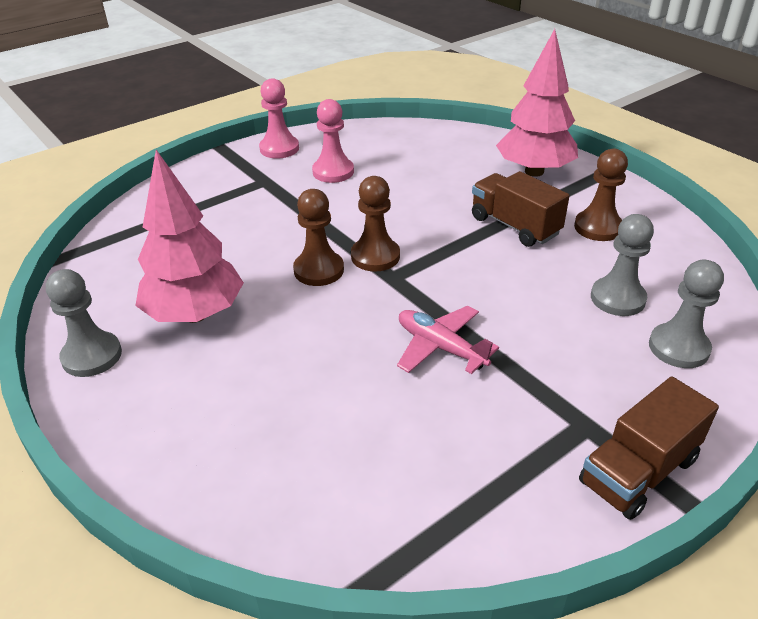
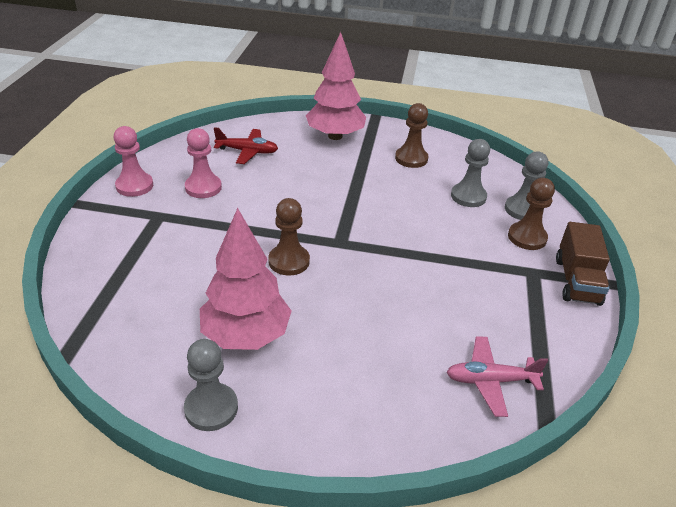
camera: 45 degrees left, 0 degrees up
brown pawn [351,176,400,272] -> brown pawn moved to [508,178,555,250]
pink plane [397,306,499,374] -> pink plane moved to [446,336,548,417]
brown truck [472,171,569,247] -> none
none -> red plane [214,127,278,164]

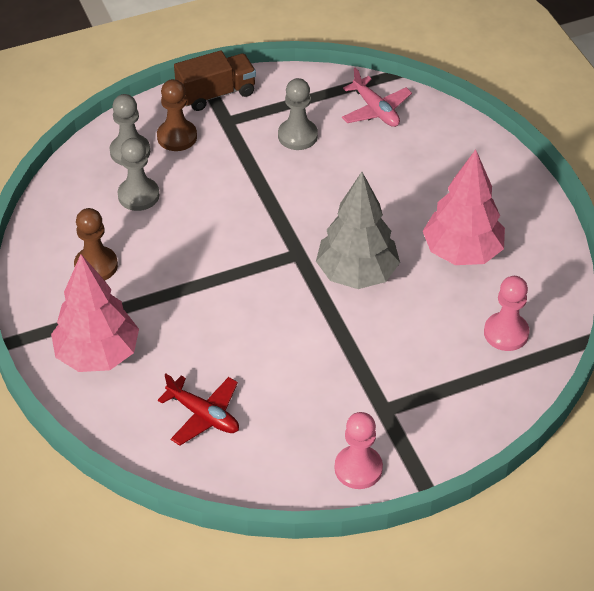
camera: 120 degrees left, 10 degrees up
grey pawn [184,339,238,431] -> grey pawn moved to [278,78,318,150]
pink pawn [185,128,222,198] -> pink pawn moved to [484,276,530,351]
red plane [214,127,278,164] -> red plane turned 150 degrees clockwise [158,374,239,445]
brown pawn [268,198,310,275] -> grey tree [316,172,400,289]

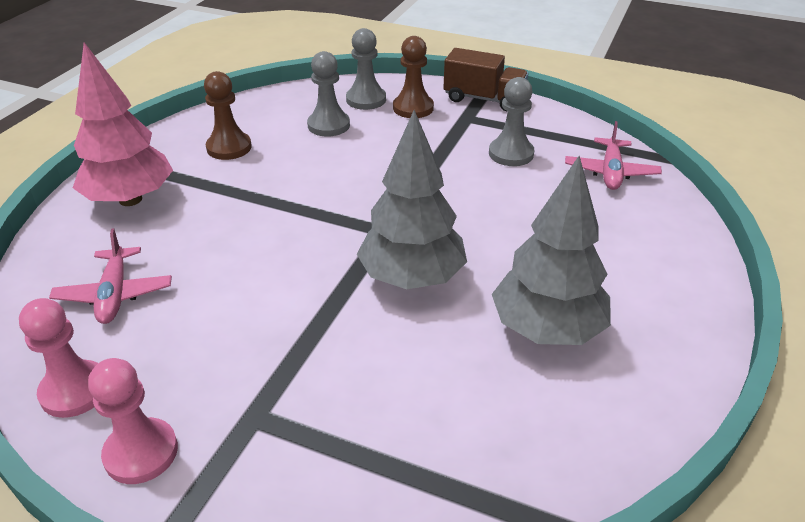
camera: 45 degrees right, 10 degrees down
red plane [158,374,239,445] -> pink plane [49,228,172,324]
pink tree [423,149,505,265] -> grey tree [492,156,611,345]
pink pawn [484,276,530,351] -> pink pawn moved to [19,298,98,418]

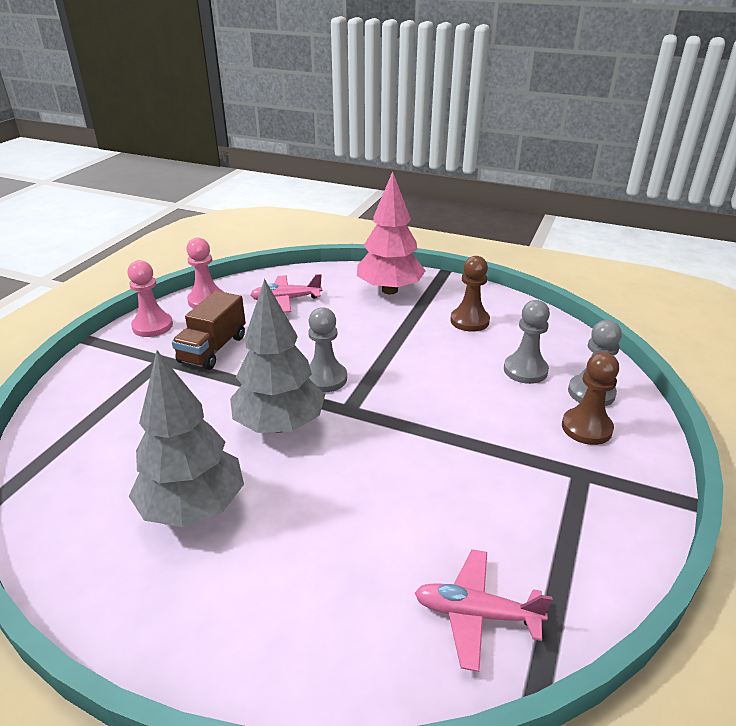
camera: 90 degrees right, 5 degrees down
brown truck [443,48,528,111] -> brown truck moved to [172,291,246,370]
grey pawn [489,77,534,166] -> grey pawn moved to [308,307,347,392]

